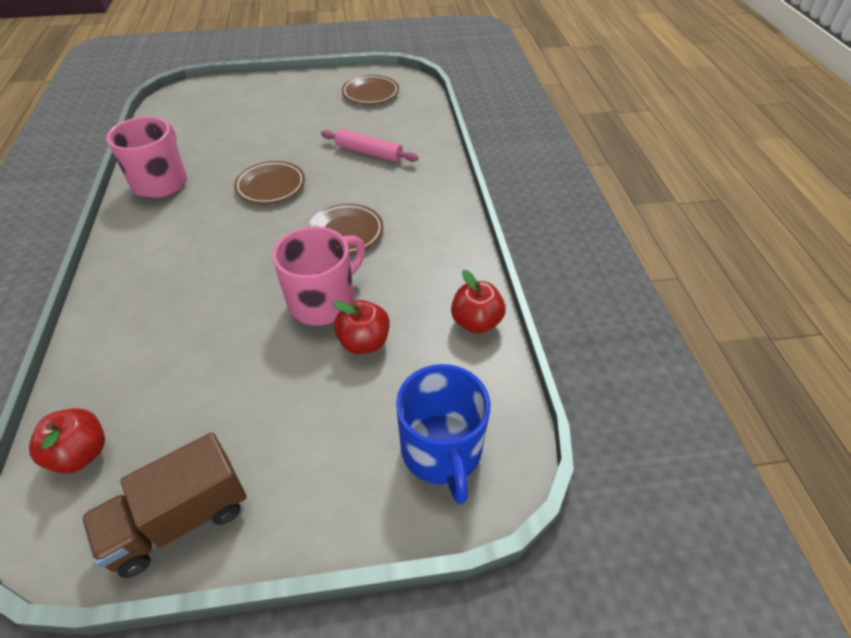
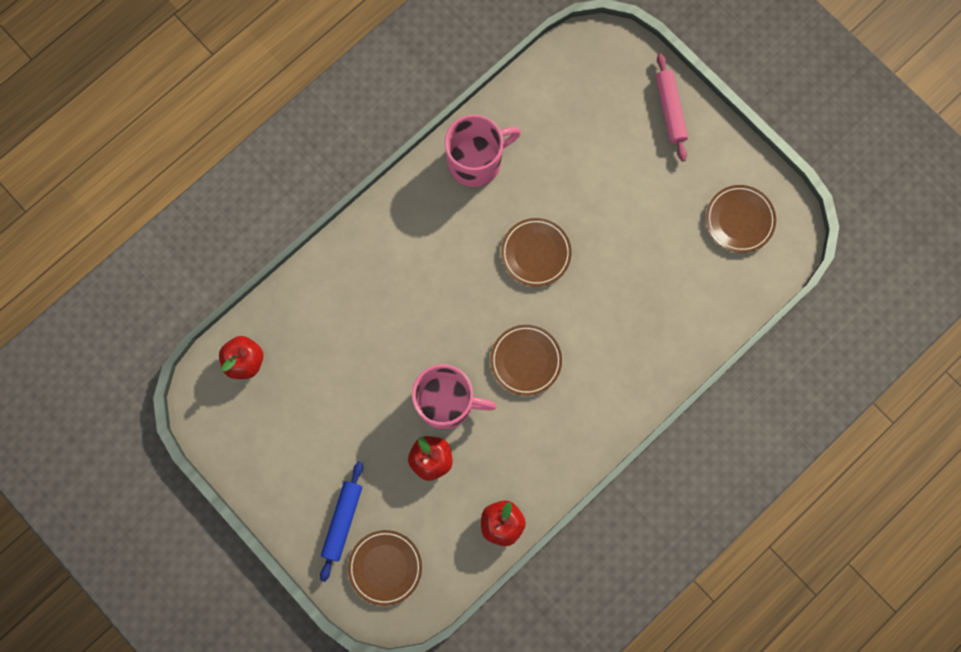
camera: 55 degrees right, 30 degrees up
brown truck [82,432,246,578] -> none
pink rolling pin [321,129,418,162] -> pink rolling pin moved to [656,53,688,161]
blue mug [396,364,491,504] -> brown plate [348,530,422,606]
none -> blue rolling pin [320,461,363,582]

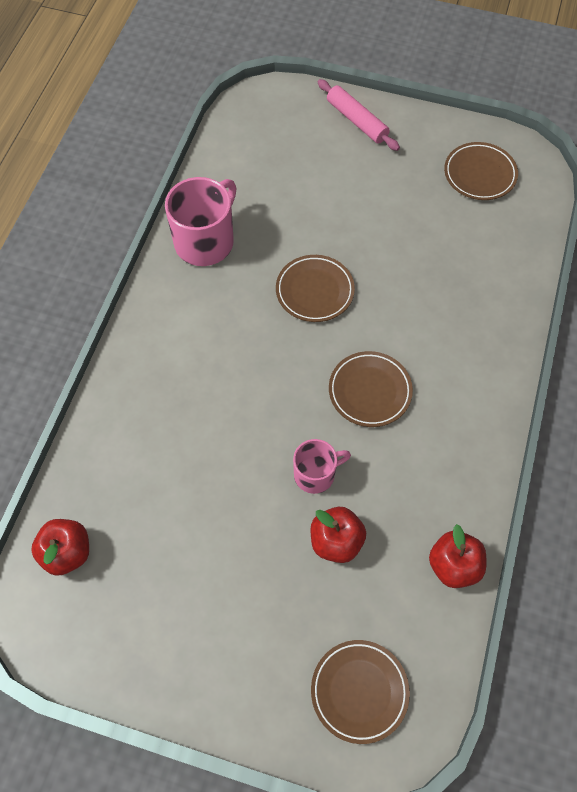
camera: 30 degrees left, 15 degrees down
blue rolling pin [320,461,363,582] -> none
pink mug [412,364,497,430] -> pink mug [293,439,351,494], size x0.60

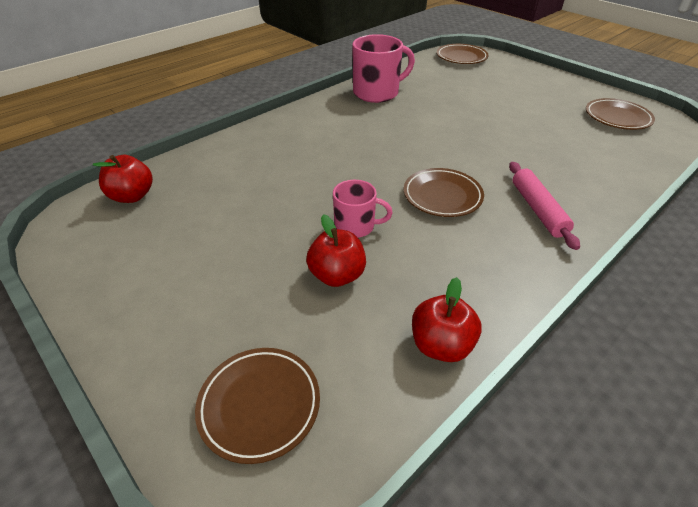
camera: 30 degrees right, 20 degrees down
brown plate [276,255,355,322] -> brown plate moved to [437,44,489,64]
pink rolling pin [318,79,400,151] -> pink rolling pin moved to [509,162,580,250]

